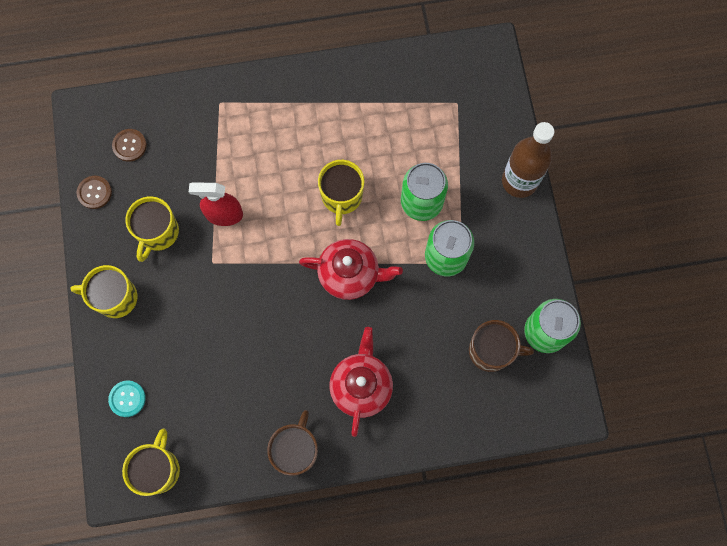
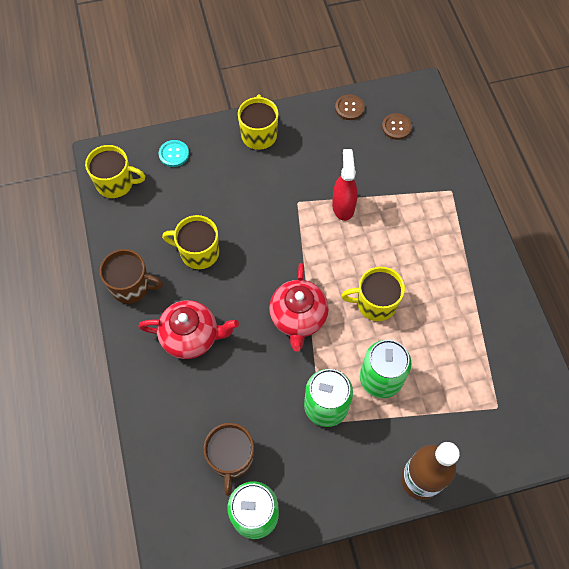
camera: 85 degrees right, 10 degrees down
yellow mug [125,196,179,262] -> yellow mug moved to [162,215,219,269]

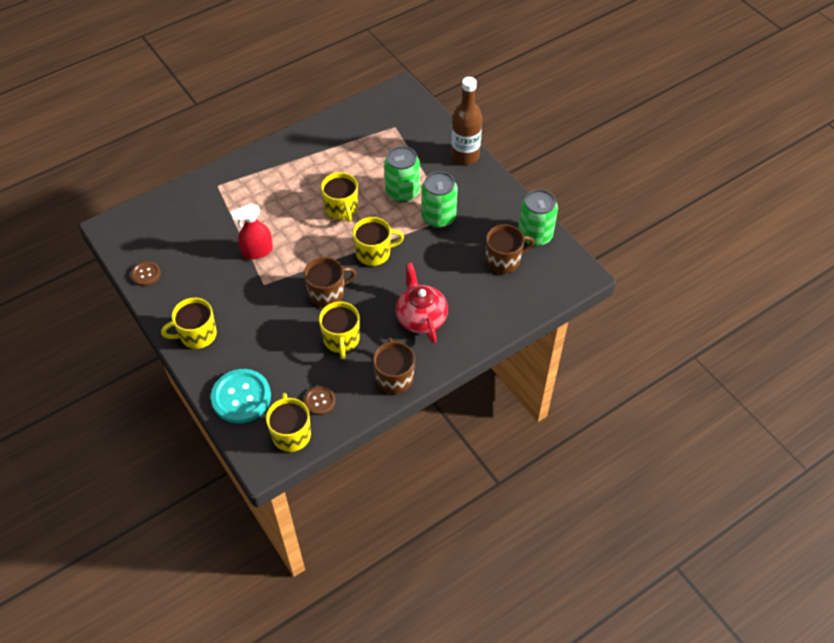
camera: 110 degrees left, 10 degrees down
turquoise button [159,140,189,167] -> turquoise button [211,369,271,423], size x1.87
red teapot [269,263,329,352] -> yellow mug [353,217,404,266]
brown button [382,113,412,140] -> brown button moved to [304,386,336,415]
none -> brown mug [304,257,356,307]

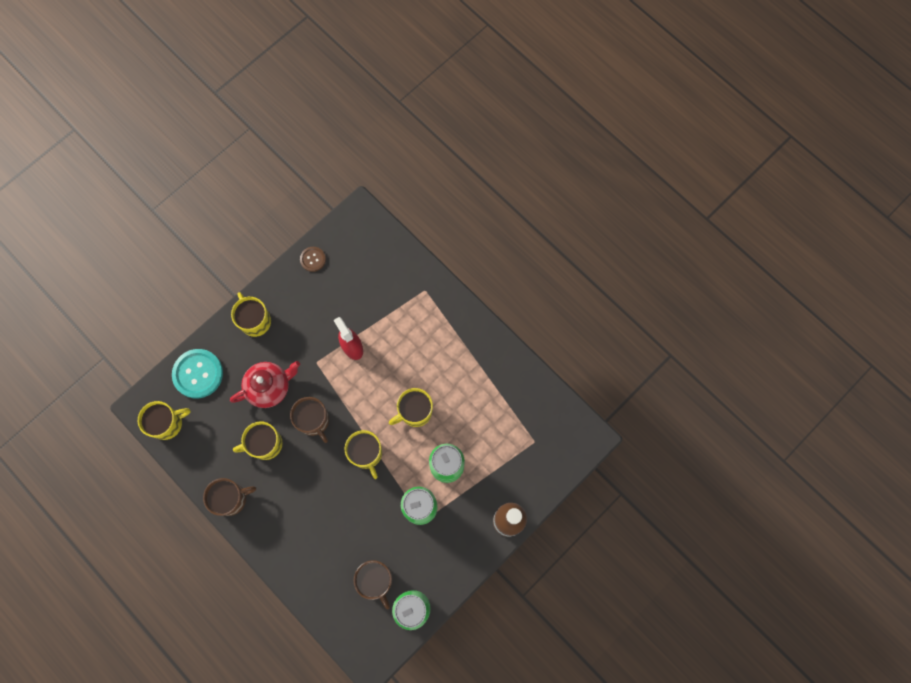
camera: 80 degrees right, 20 degrees up
brown button [304,386,336,415] -> none
red teapot [396,263,448,343] -> red teapot moved to [230,361,300,408]

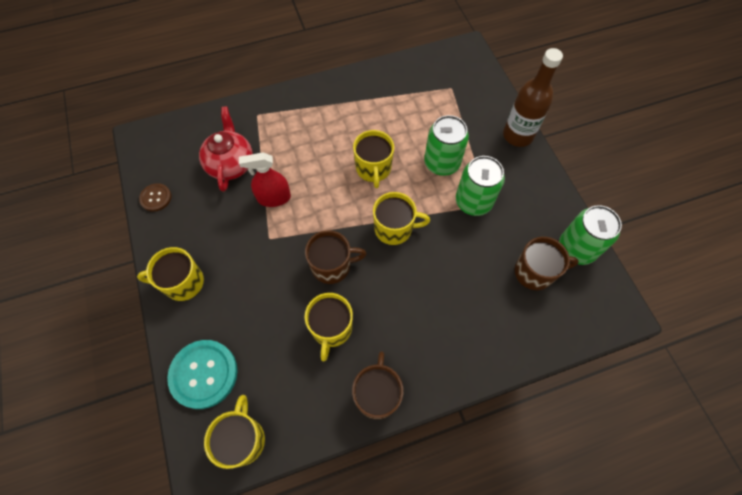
camera: 65 degrees left, 10 degrees down
red teapot [230,361,300,408] -> red teapot moved to [199,107,253,192]

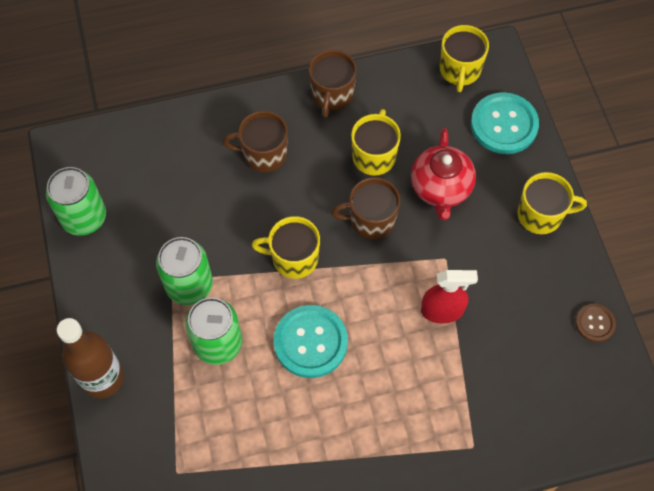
camera: 175 degrees left, 0 degrees up
red teapot [199,107,253,192] -> red teapot moved to [411,128,476,220]
yellow mug [353,130,394,188] -> turquoise button [274,305,348,378]
brown mug [515,237,579,290] -> brown mug moved to [223,111,288,172]

